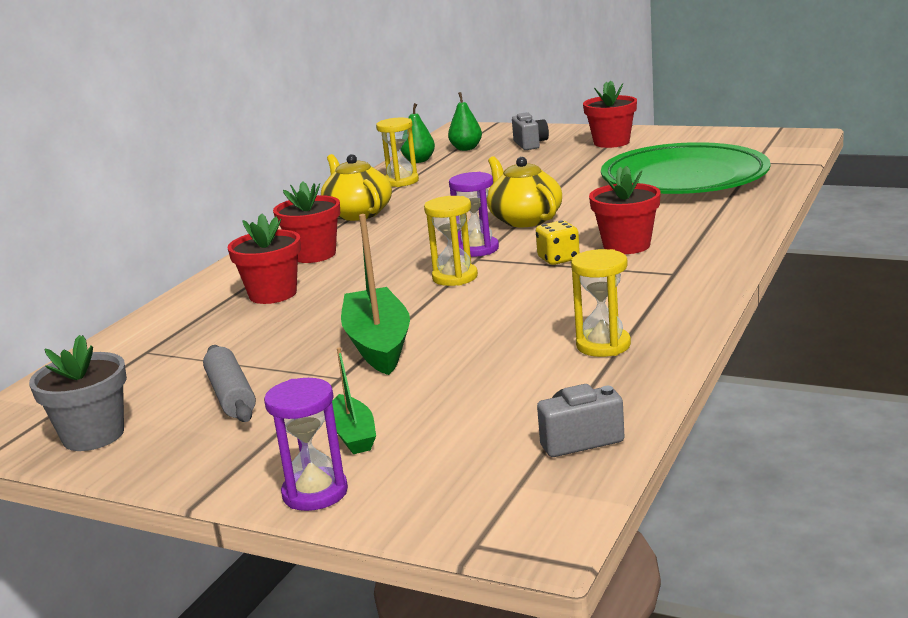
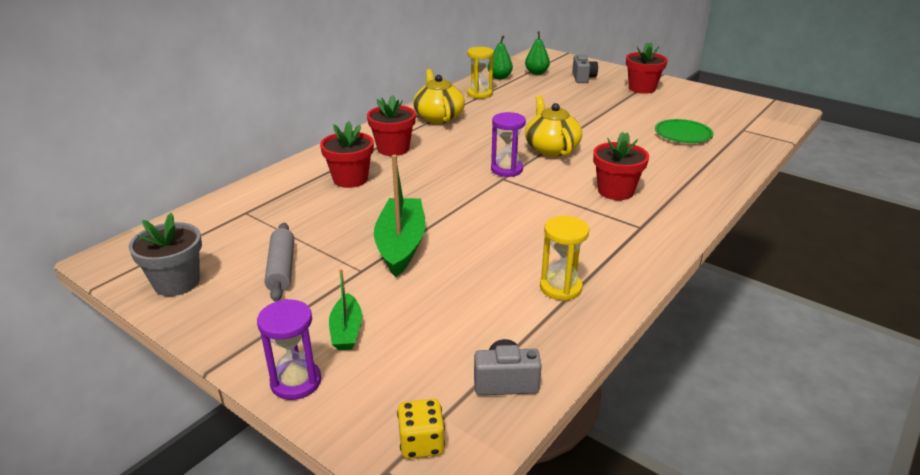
camera: 10 degrees right, 10 degrees up
yellow hourglass [424,196,478,286] -> none
yellow dice [536,220,580,265] -> yellow dice moved to [397,399,445,459]
green plate [601,142,771,194] -> green plate [655,119,713,143], size x0.45

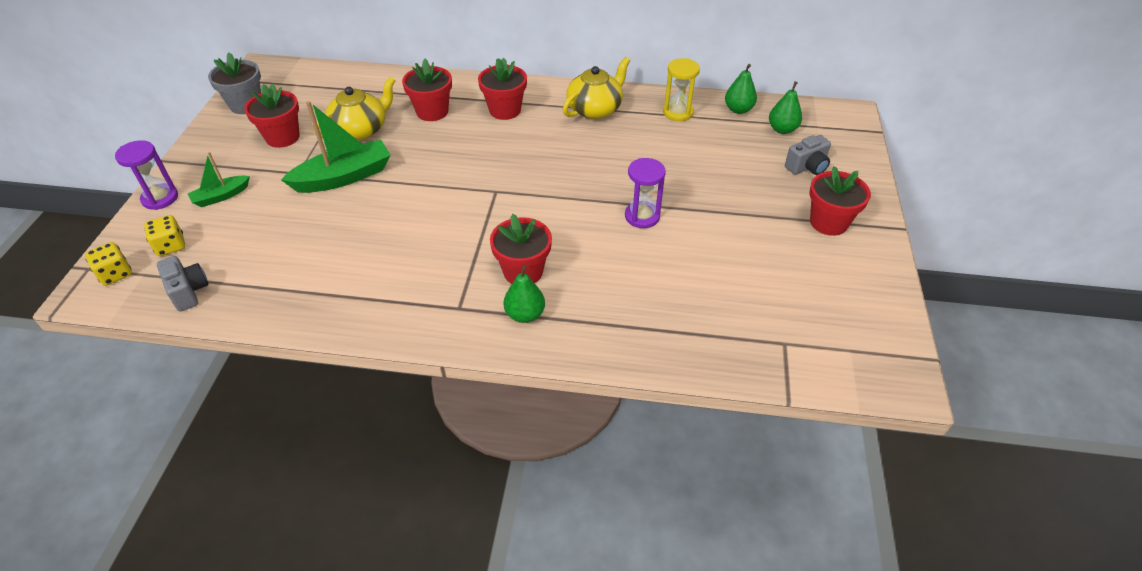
camera: 60 degrees right, 15 degrees up
grey rolling pin [264,223,294,302] -> red flower pot [244,83,300,148]
purple hourglass [491,112,526,177] -> purple hourglass moved to [625,158,666,228]
yellow teapot [525,95,582,157] -> yellow teapot moved to [314,77,396,140]
yellow hourglass [540,216,589,301] -> none
green plate [655,119,713,143] -> none
none -> yellow dice [144,215,185,256]
none -> green pear [503,265,545,323]

